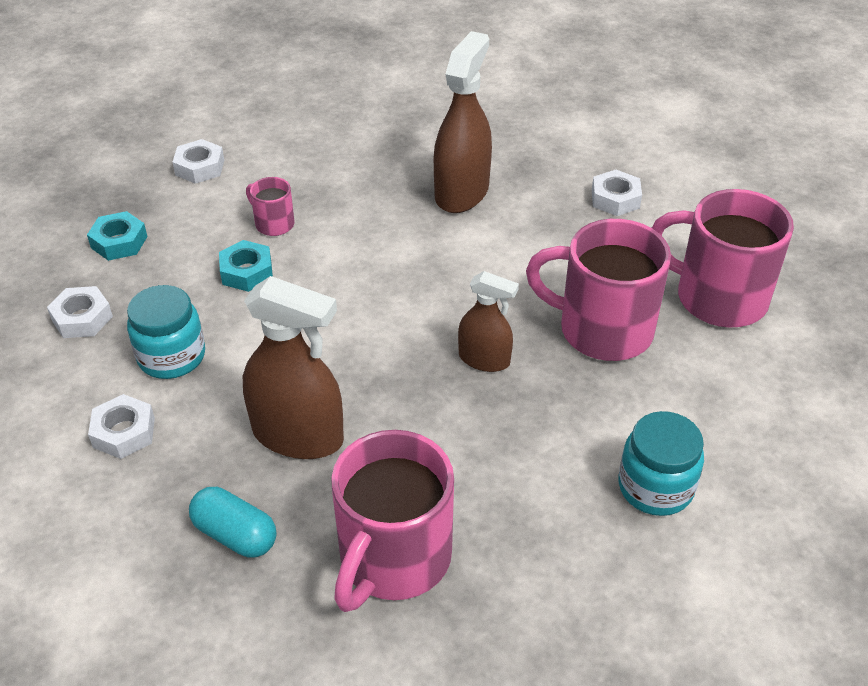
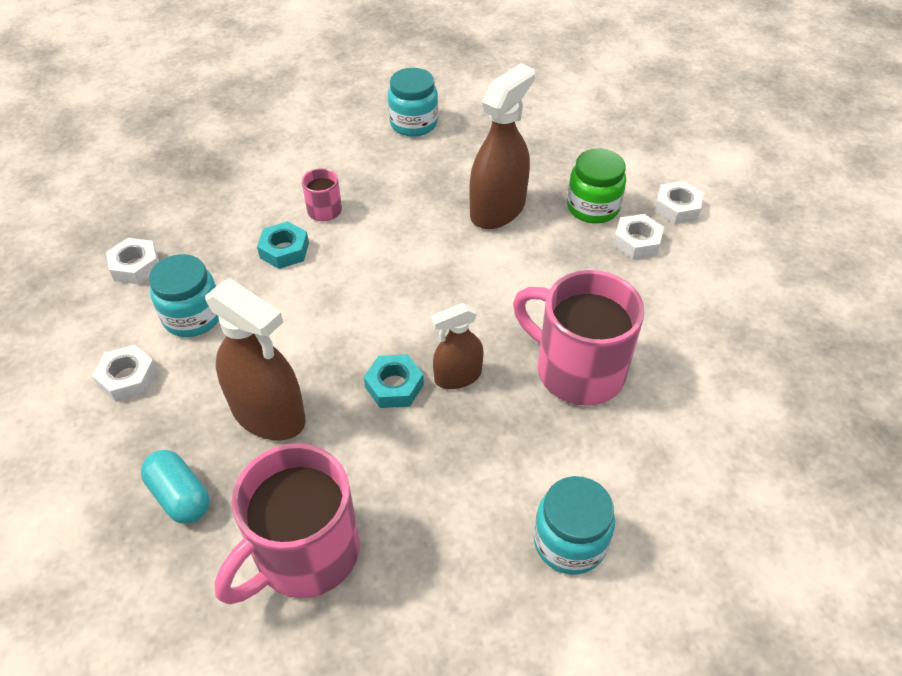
camera: 15 degrees right, 5 degrees up
turquoise nut [87,211,148,261] -> turquoise nut moved to [364,354,424,408]
white nut [173,139,224,184] -> white nut moved to [655,181,703,224]
brown spray bottle [458,271,519,372] -> brown spray bottle turned 120 degrees clockwise [431,303,484,389]
pink mug [652,189,794,327] -> none
none -> turquoise jar [388,68,438,137]
none -> green jar [567,148,626,224]

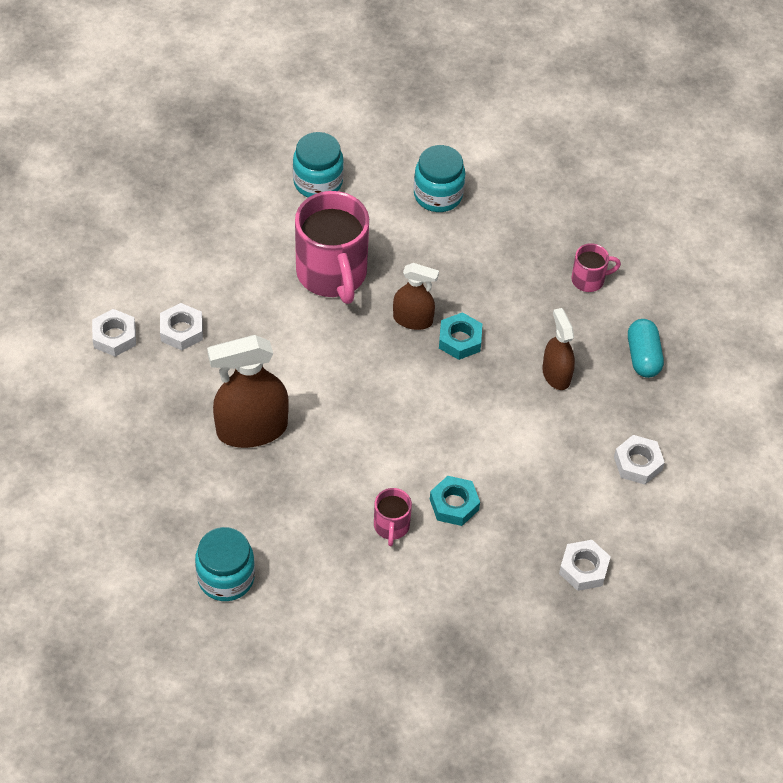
camera: 145 degrees left, 5 degrees up
turquoise jar [149,254,219,337] -> turquoise jar moved to [293,132,344,197]
brown spray bottle [205,278,306,440] -> brown spray bottle [542,308,575,390], size x0.59
pink mug [214,443,360,604] -> pink mug [571,243,621,292], size x0.47
green jar [567,148,626,224] -> none

